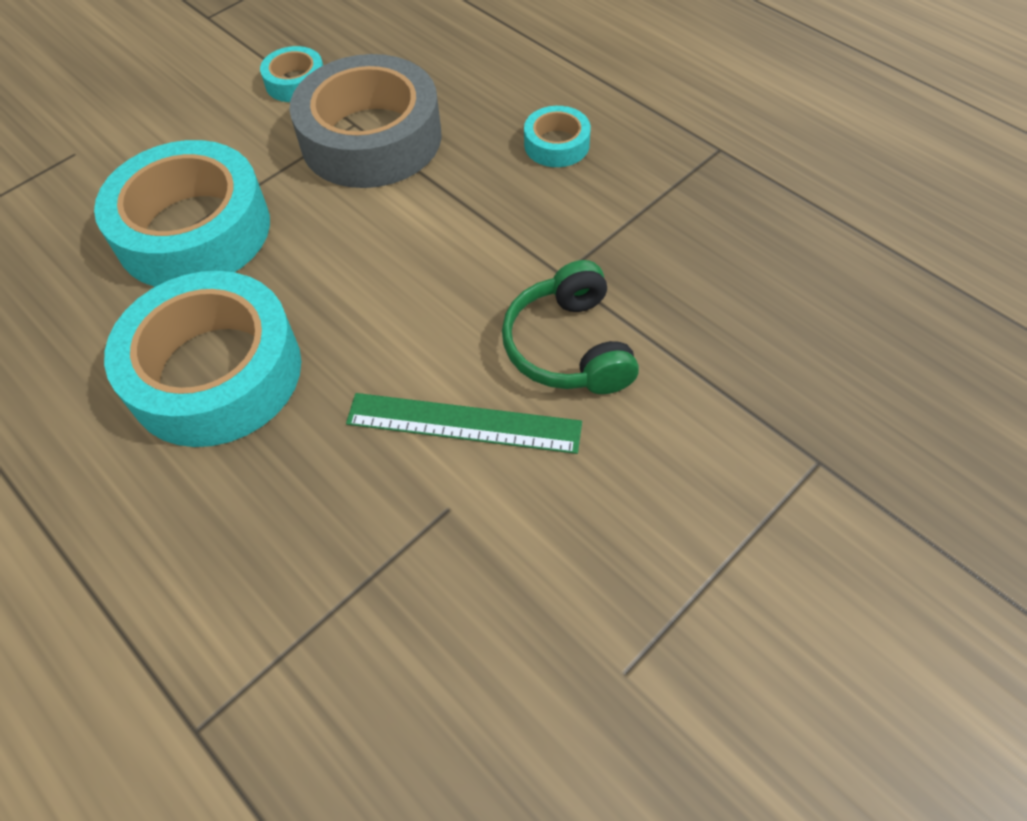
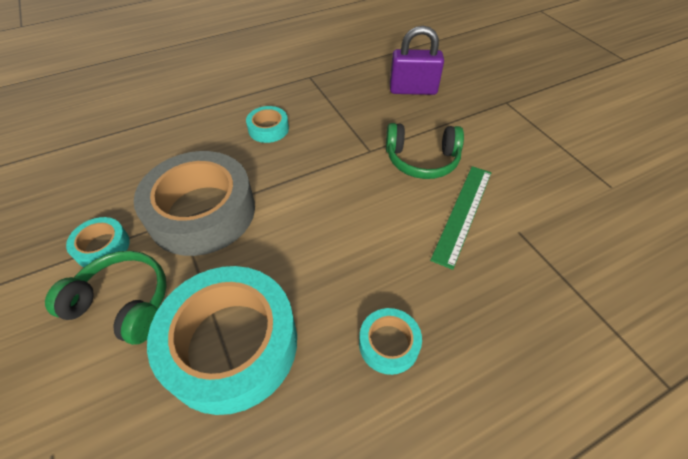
camera: 75 degrees left, 5 degrees down
turquoise tape [104,271,301,447] -> turquoise tape [359,308,422,375], size x0.46
none -> green headphones [45,251,167,345]
none -> purple padlock [390,26,444,95]

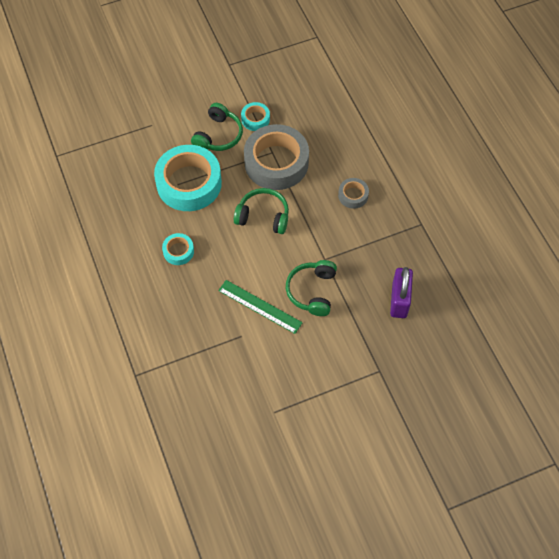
camera: 95 degrees right, 10 degrees up
turquoise tape [246,106,289,143] -> grey tape [338,178,369,209]
none -> green headphones [234,188,289,234]

